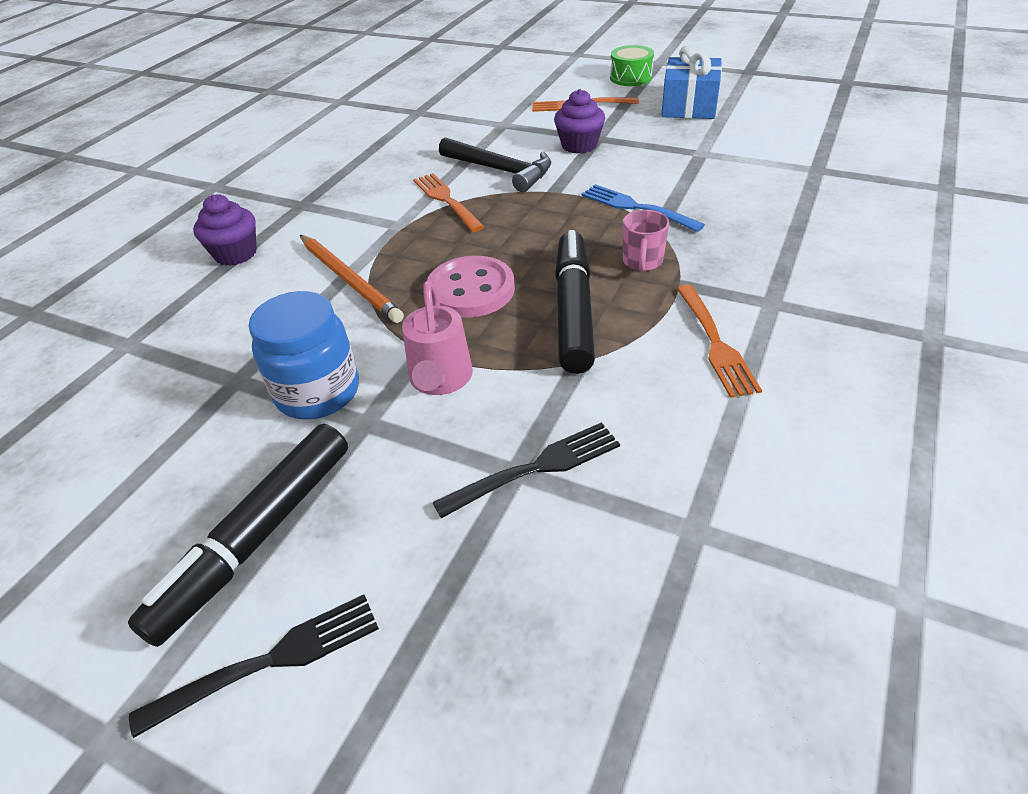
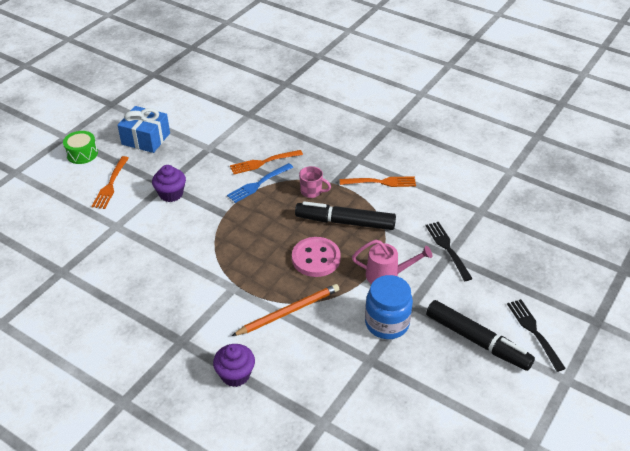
camera: 85 degrees left, 0 degrees up
orange fork [413,173,484,232] -> orange fork moved to [230,150,303,174]
black hammer [439,137,551,192] -> none

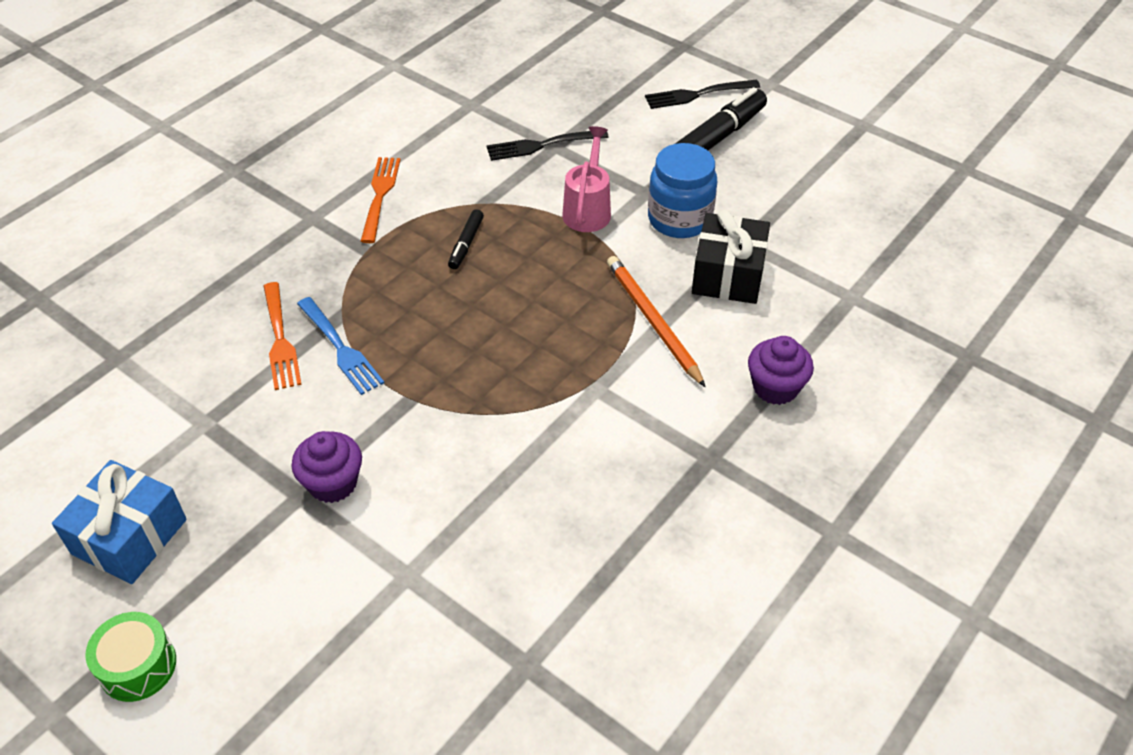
camera: 85 degrees left, 5 degrees up
orange fork [91,156,129,209] -> none
pink button [292,237,341,277] -> none
black marker [295,201,396,230] -> black marker [448,209,484,269], size x0.48
pink mug [299,166,331,198] -> none
none -> black gift [692,209,770,304]

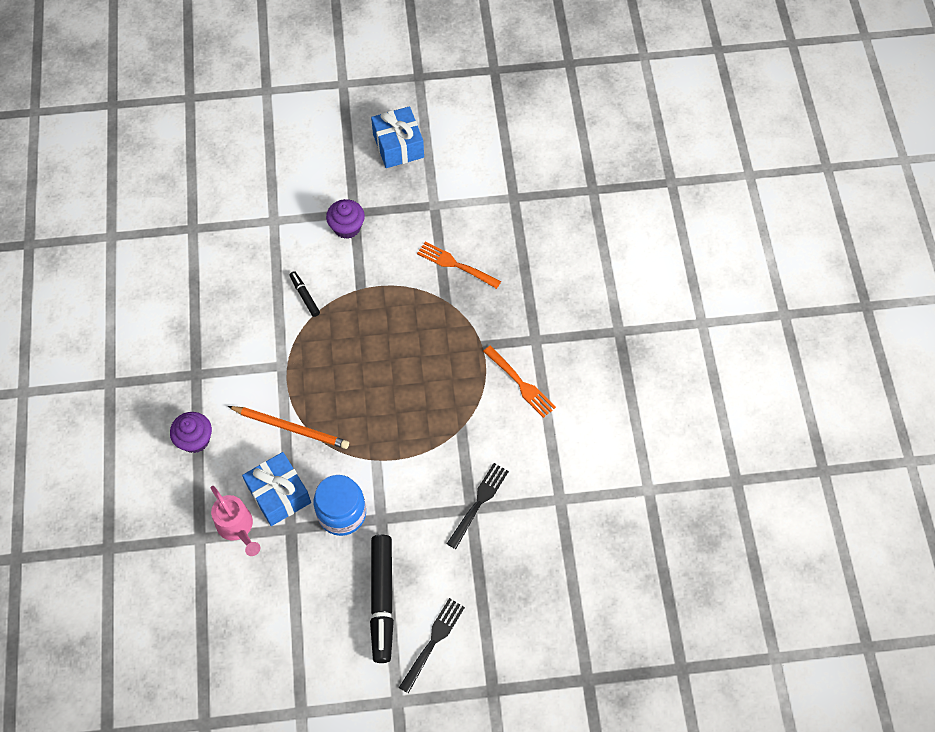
camera: 135 degrees right, 15 degrees up
green drum [85,612,176,702] -> none
blue fork [297,297,384,395] -> none
black marker [448,209,484,269] -> black marker moved to [289,271,320,317]
pink watering can [562,126,611,232] -> pink watering can moved to [211,486,260,556]
black gift [692,209,770,304] -> blue gift [242,452,311,526]

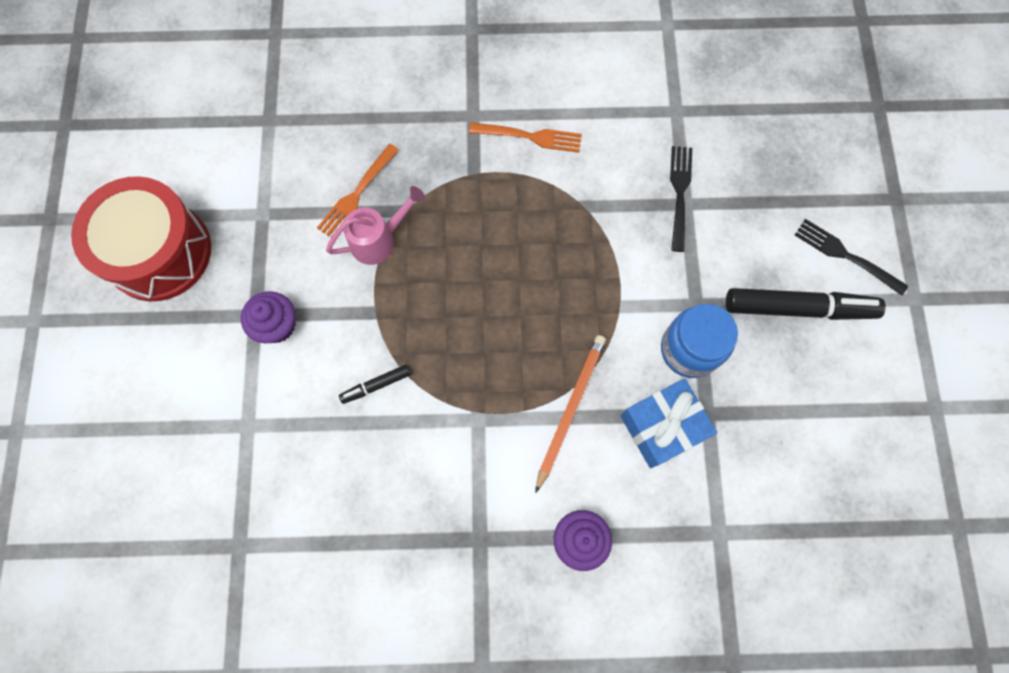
camera: 85 degrees left, 10 degrees up
pink watering can [211,486,260,556] -> pink watering can moved to [326,186,425,265]
blue gift [371,106,424,168] -> red drum [71,176,211,301]
black fork [447,463,509,549] -> black fork turned 60 degrees clockwise [670,146,692,252]
orange fork [483,345,556,418] -> orange fork turned 45 degrees clockwise [469,122,582,153]

